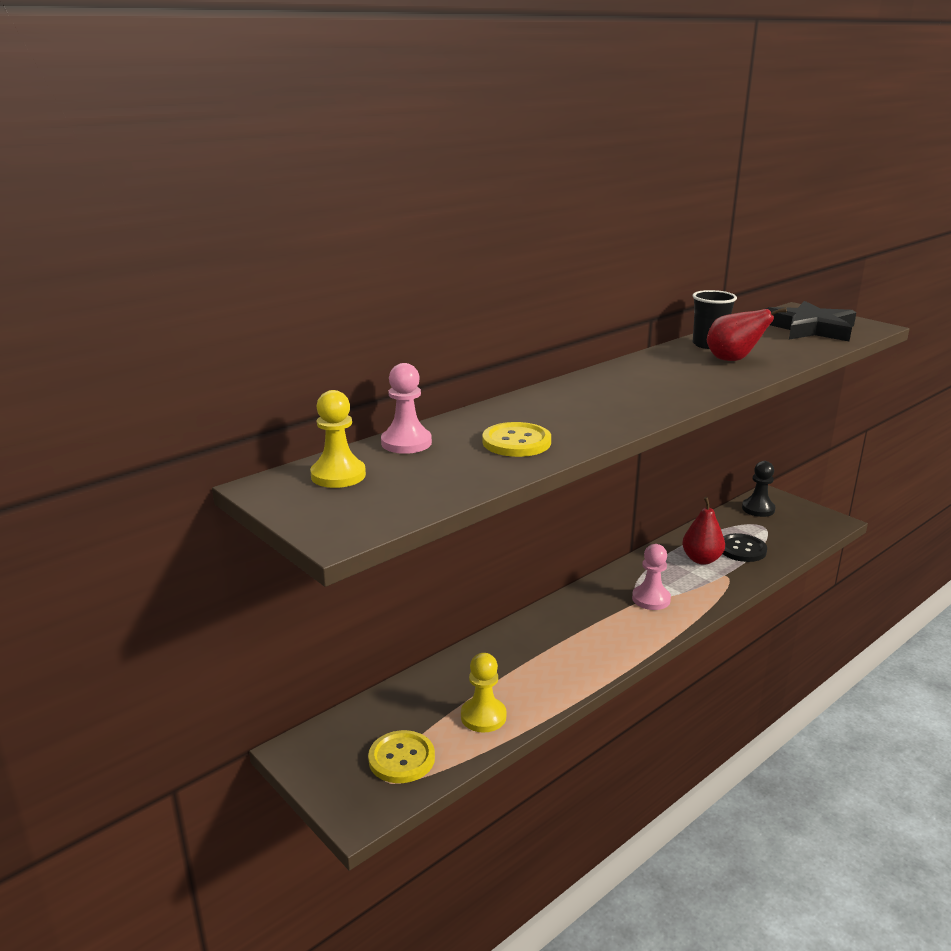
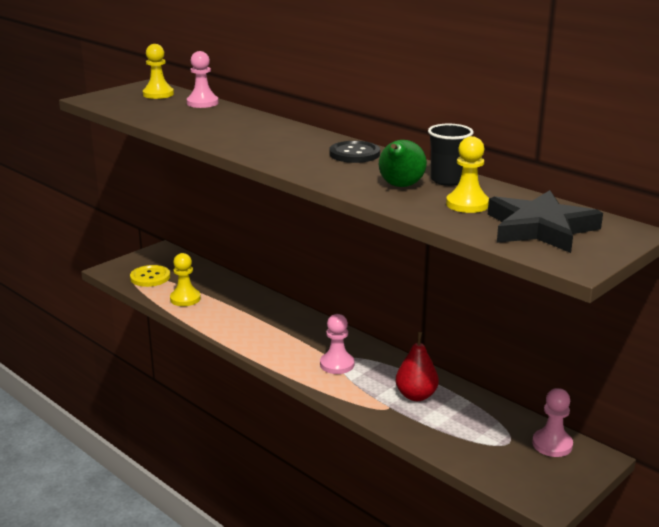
camera: 85 degrees right, 0 degrees up
yellow button [482,422,551,457] -> none
red pear [707,307,787,361] -> green pear [379,140,427,187]
black button [723,533,767,562] -> black button moved to [329,141,380,163]
black pawn [742,461,776,517] -> pink pawn [532,388,573,457]
none -> yellow pawn [446,136,489,213]

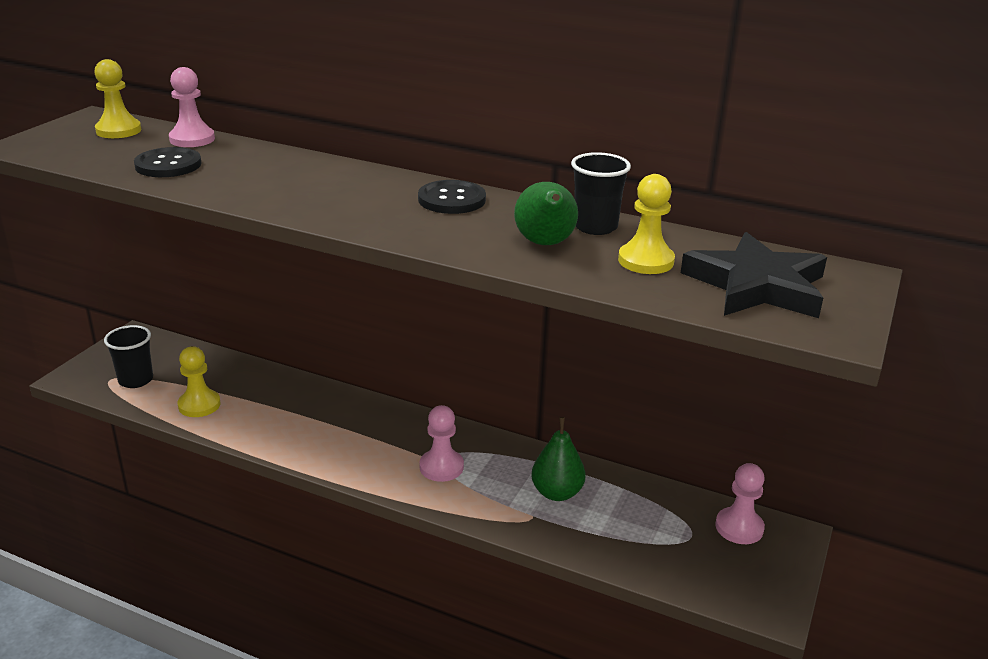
camera: 20 degrees left, 5 degrees up
yellow button [130,265,170,287] -> black cup [104,325,153,388]
red pear [396,332,439,401] -> green pear [531,417,586,501]
none -> black button [134,147,201,177]

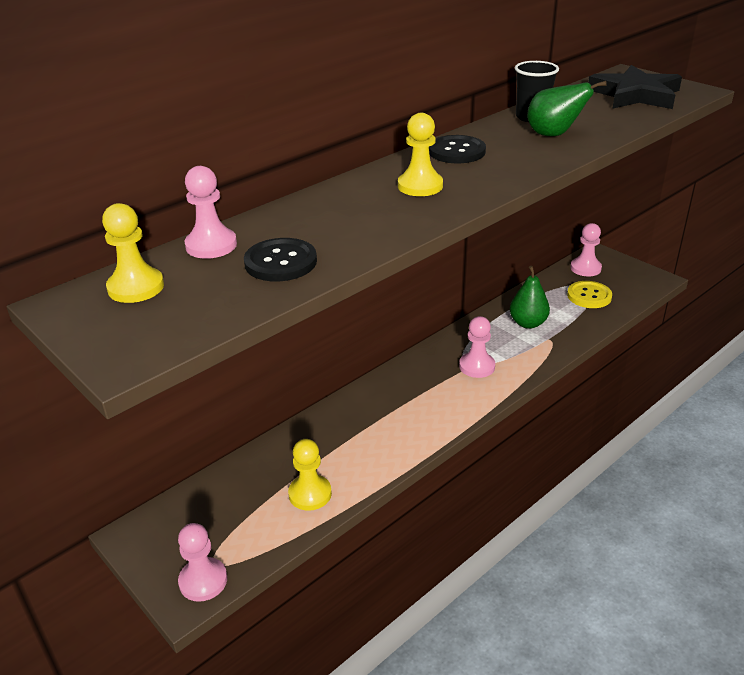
camera: 65 degrees left, 5 degrees up
black cup [104,325,153,388] -> none
yellow pawn [618,174,675,274] -> yellow pawn moved to [398,113,443,196]
none -> pink pawn [178,523,227,602]
none -> yellow button [567,281,612,308]

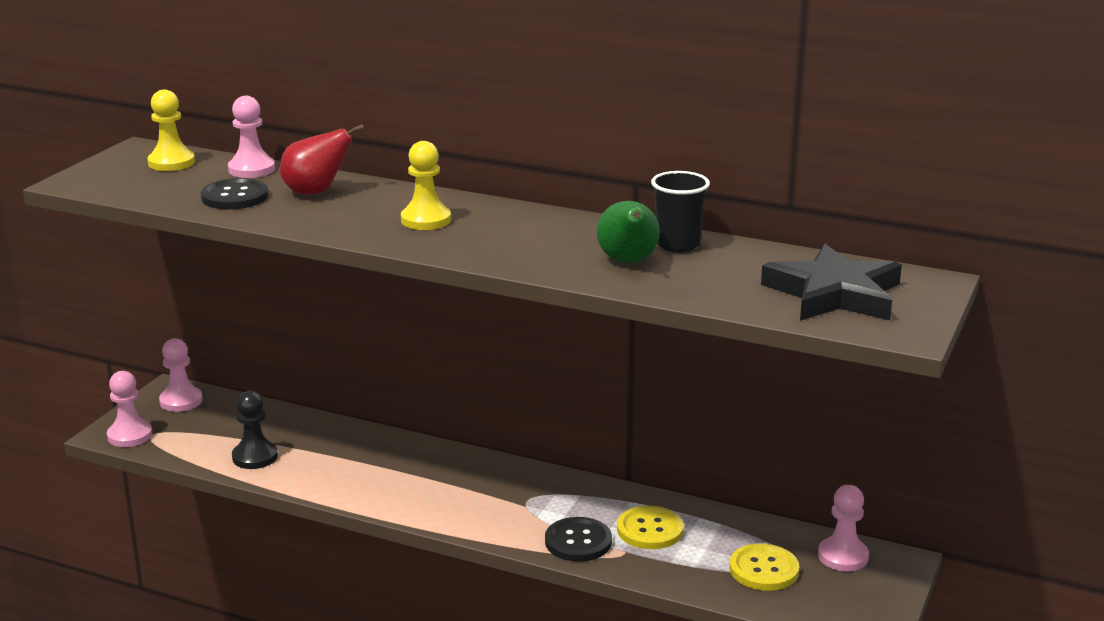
camera: 65 degrees right, 10 degrees down
yellow pawn [288,439,332,511] -> black pawn [232,391,278,469]
black button [429,135,486,163] -> black button moved to [545,517,612,562]
pink pawn [459,316,495,378] -> pink pawn moved to [159,338,203,412]
green pear [510,266,550,329] -> yellow button [617,506,683,549]
none -> red pear [280,124,364,195]

